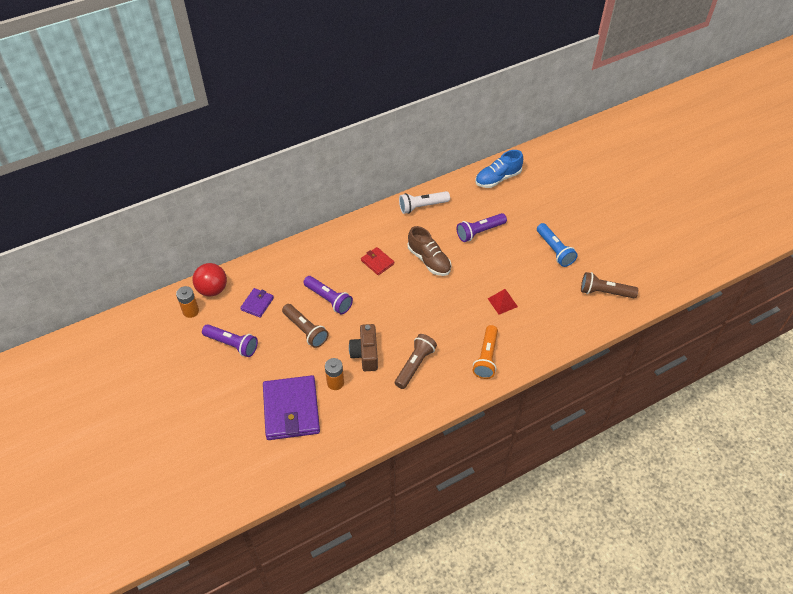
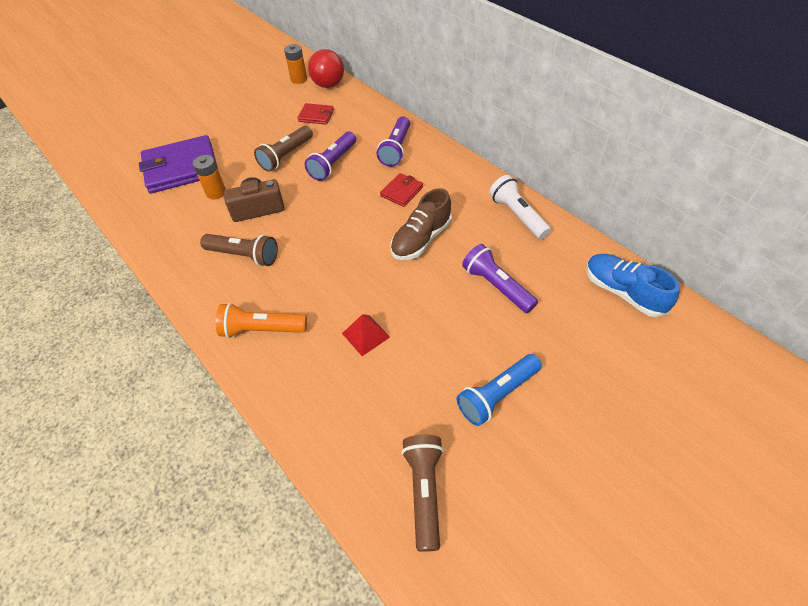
camera: 80 degrees right, 0 degrees up
purple flashlight [202,324,258,357] -> purple flashlight moved to [377,116,410,167]
purple wallet [240,288,274,318] -> red wallet [298,103,334,125]

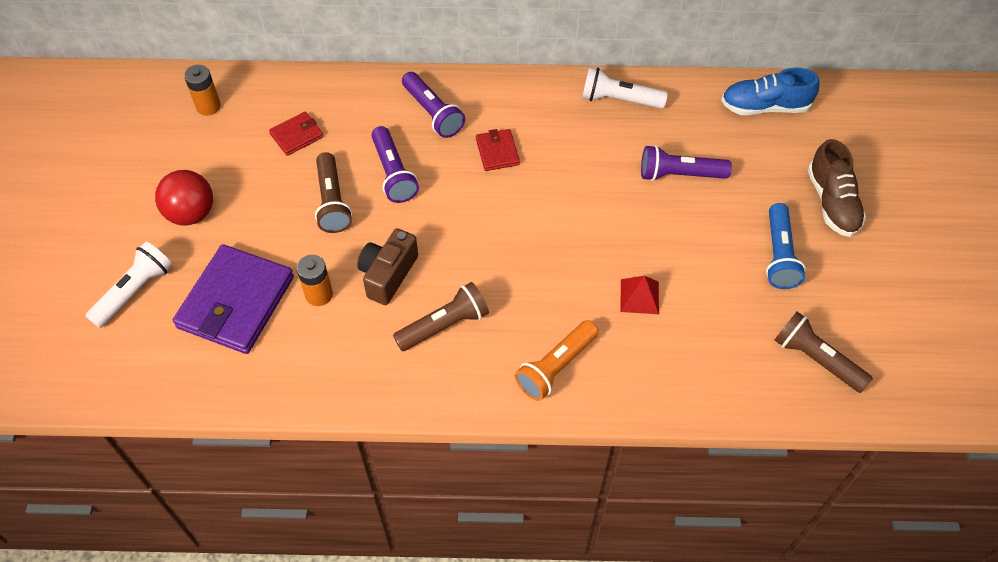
camera: 50 degrees left, 5 degrees up
red ball [308,49,344,88] -> red ball moved to [155,170,213,226]
brown shoe [390,188,452,260] -> brown shoe moved to [808,139,866,237]
none -> white flashlight [86,241,172,328]

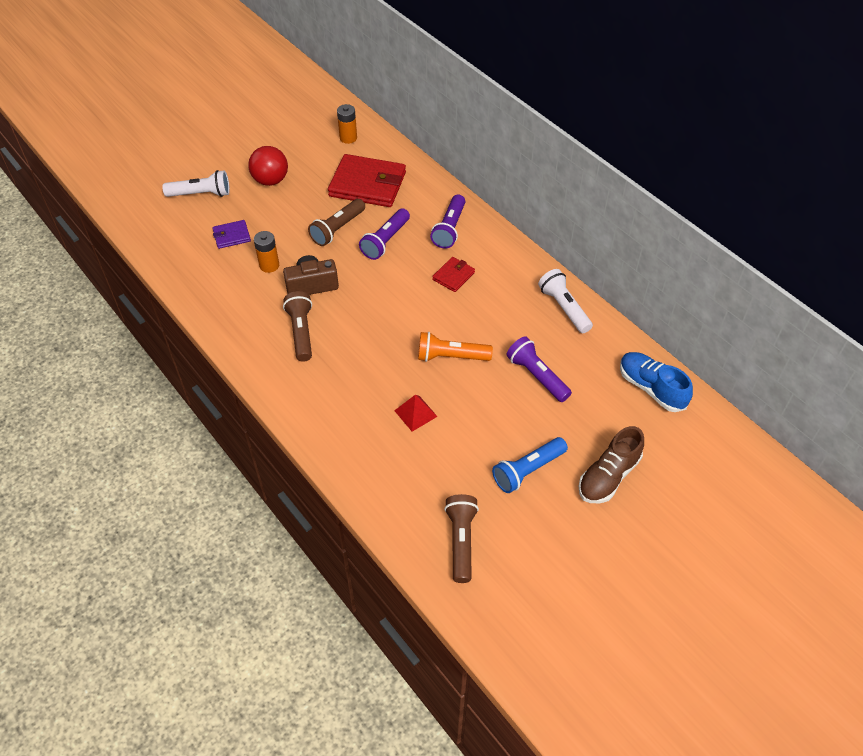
camera: 50 degrees right, 5 degrees down
purple wallet [173,244,294,354] -> purple wallet [212,220,251,249], size x0.48
red wallet [269,112,324,156] -> red wallet [328,154,406,207], size x2.07
brown flashlight [393,282,489,351] -> brown flashlight turned 120 degrees counterclockwise [283,291,312,362]
orange flashlight [515,320,599,401] -> orange flashlight moved to [418,332,493,362]

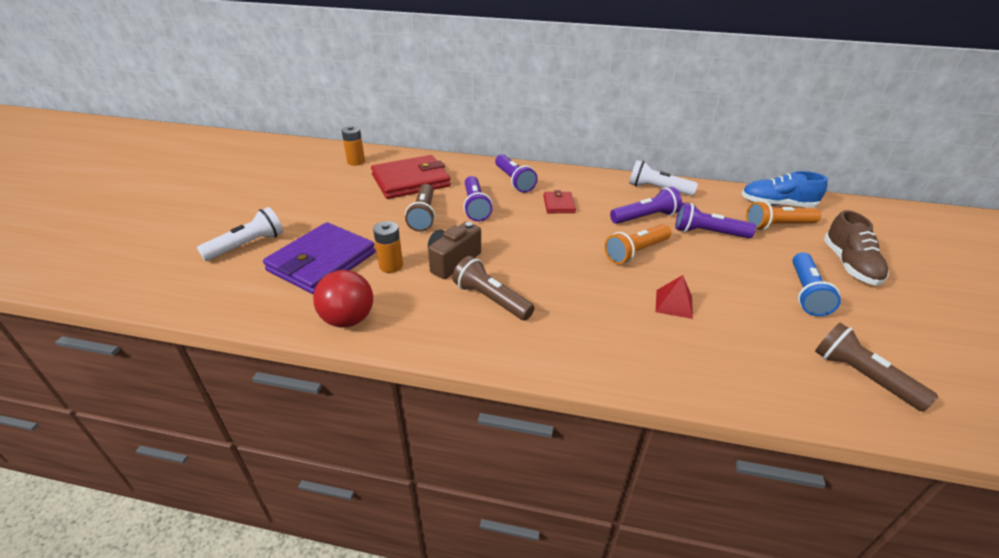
camera: 40 degrees left, 15 degrees down
purple wallet [212,220,251,249] -> purple wallet [263,222,375,294], size x2.07
red ball [248,146,288,186] -> red ball moved to [313,270,373,328]
none -> purple flashlight [610,187,682,224]
none -> orange flashlight [746,201,821,230]

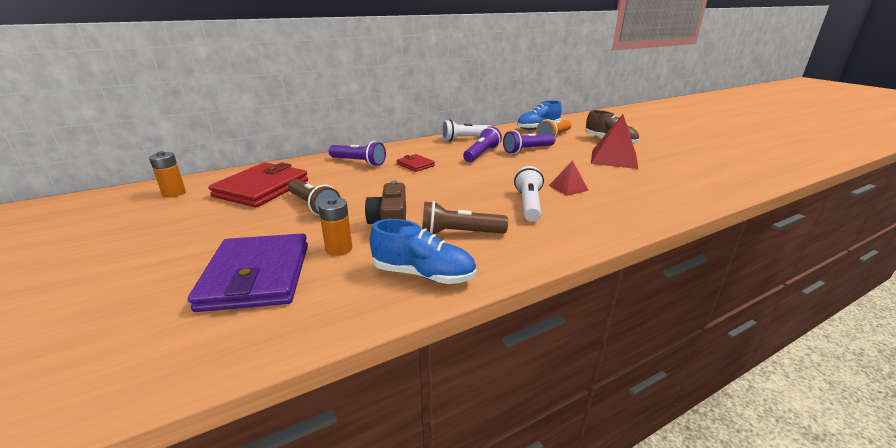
camera: 40 degrees left, 10 degrees down
white flashlight [197,207,283,261] -> white flashlight moved to [514,166,544,222]
red ball [313,270,373,328] -> none
purple flashlight [464,176,493,222] -> none
orange flashlight [604,224,671,264] -> none
blue flashlight [792,252,841,316] -> red pyramid [591,114,638,169]
brown flashlight [815,323,938,412] -> none
none -> blue shoe [370,219,476,284]

